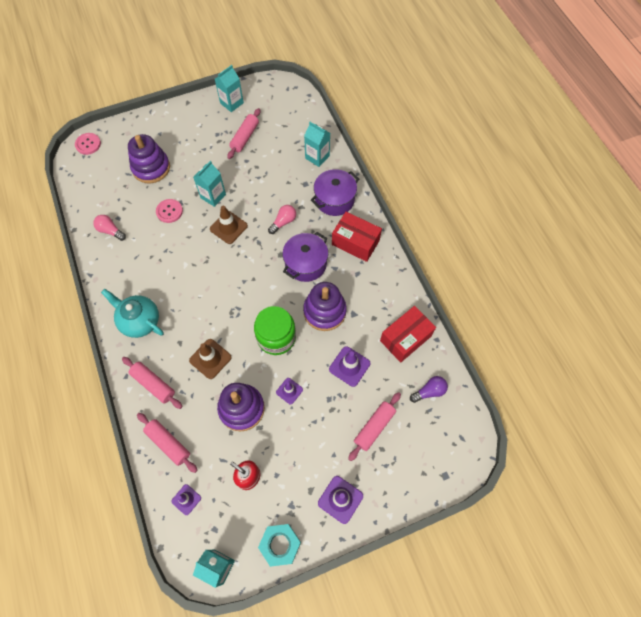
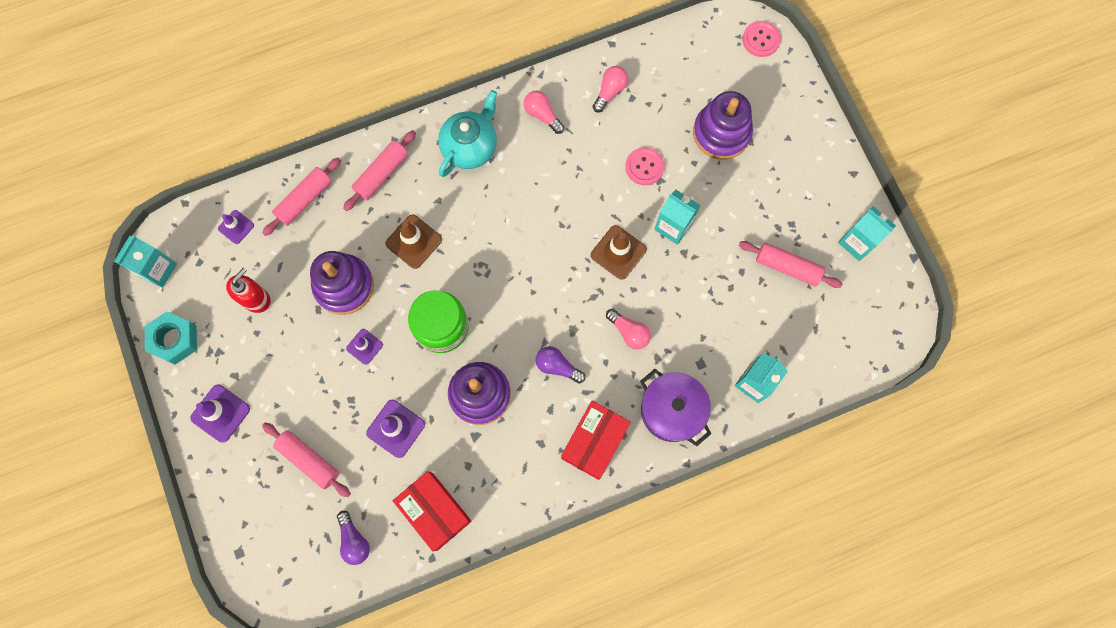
camera: 90 degrees right, 10 degrees up
purple pot [283,232,328,282] -> purple light bulb [536,346,585,384]
none -> pink light bulb [524,91,564,134]

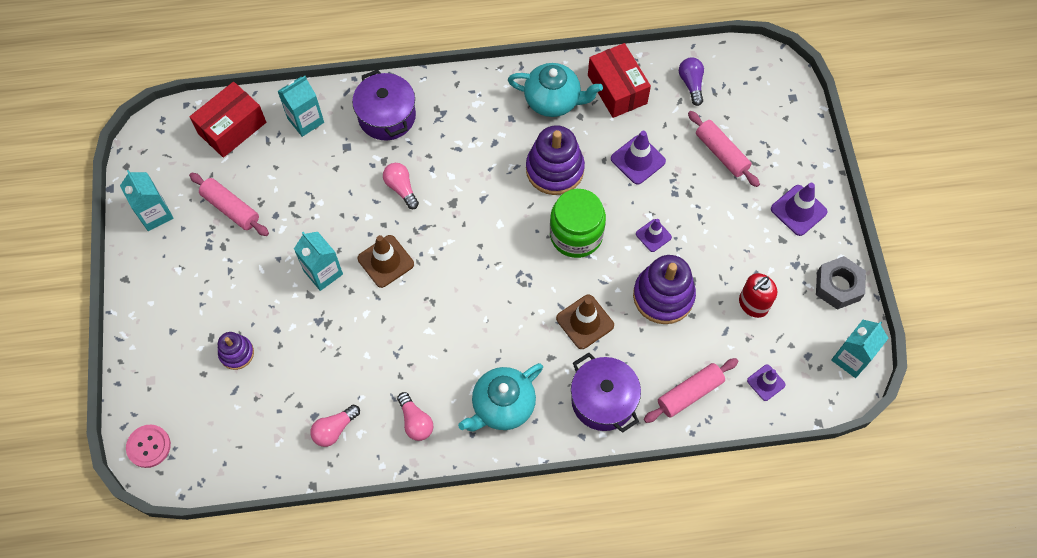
camera: 165 degrees left, 10 degrees down
turquoise nut [145,311,197,365] -> grey nut [816,256,866,310]
pink rolling pin [343,130,416,211] -> purple pot [571,353,641,433]
purple light bulb [536,346,585,384] -> none
red box [561,401,631,480] -> red box moved to [189,82,266,158]
pink button [625,147,665,185] -> none
purple stacking toy [693,91,753,160] -> purple stacking toy [218,332,254,370], size x0.56
none -> turquoise teapot [508,63,603,117]

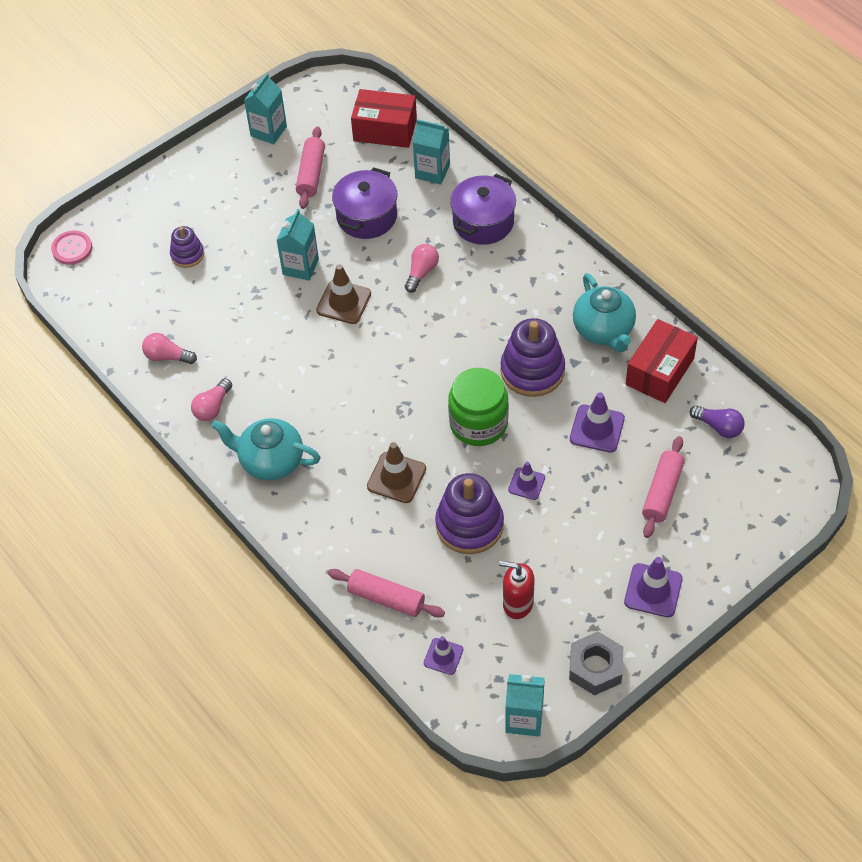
camera: 60 degrees right, 10 degrees down
purple pot [571,353,641,433] -> purple pot moved to [332,167,398,239]
purple light bulb [679,58,704,106] -> purple light bulb turned 75 degrees clockwise [690,405,745,438]

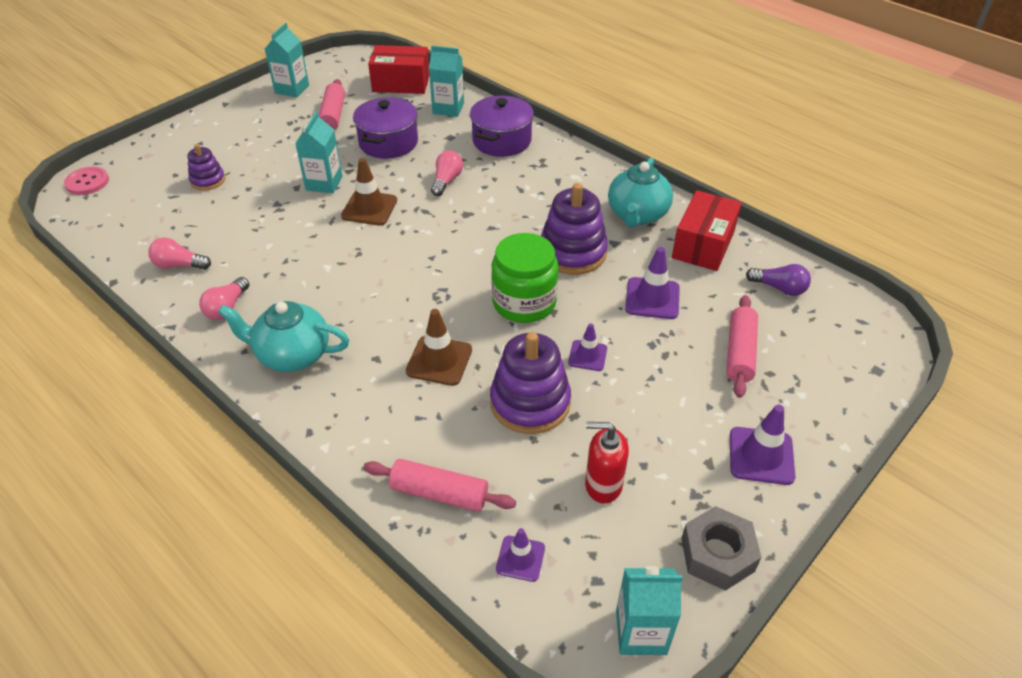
camera: 10 degrees left, 10 degrees down
turquoise teapot [573,273,636,352] -> turquoise teapot turned 45 degrees clockwise [608,158,673,228]

